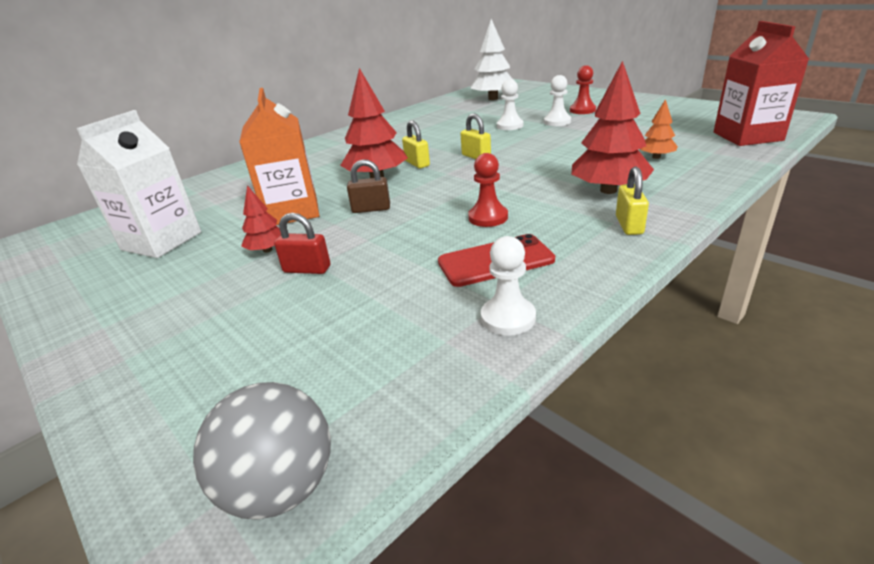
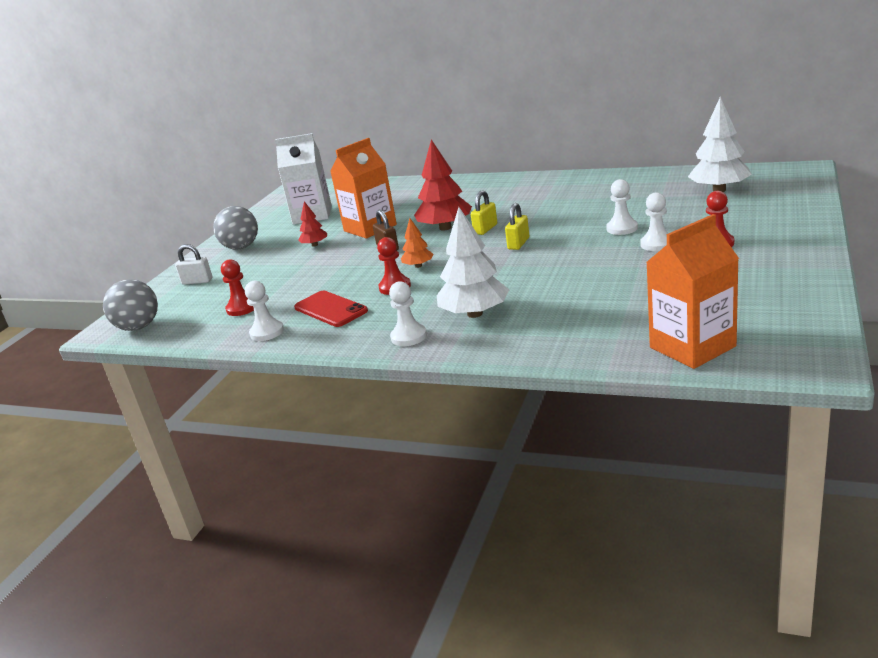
camera: 65 degrees right, 5 degrees down
red padlock [274,213,330,274] -> none
red tree [571,61,654,194] -> white tree [437,207,509,318]
yellow padlock [616,167,649,235] -> white pawn [389,281,427,346]
orange tree [640,99,678,159] -> orange tree moved to [401,218,434,268]
red carton [714,21,809,146] -> orange carton [646,214,739,369]
none -> white padlock [175,244,212,285]
none -> grey ball [213,206,258,250]
none -> red pawn [221,259,254,316]

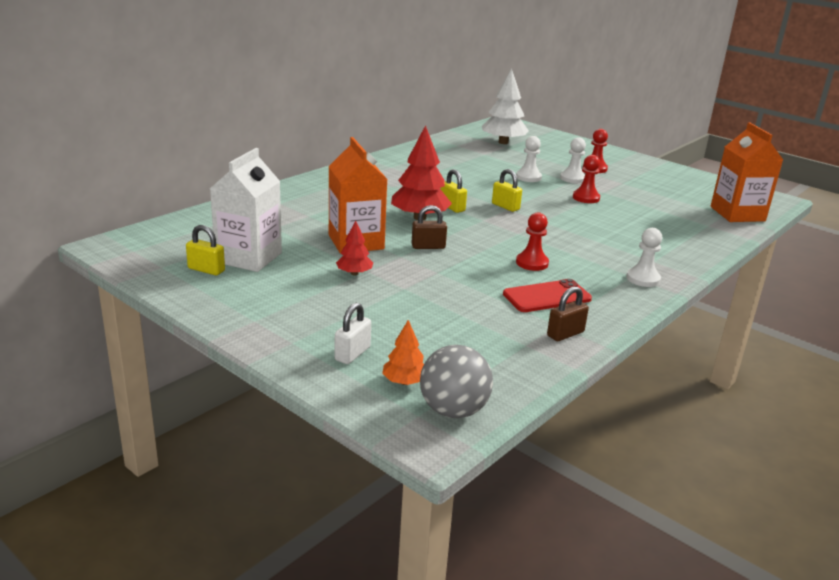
camera: 75 degrees left, 0 degrees up
grey ball [213,206,258,250] -> none
red pawn [221,259,254,316] -> red pawn moved to [573,155,600,203]
white pawn [245,281,284,341] -> brown padlock [547,286,589,341]
orange tree [401,218,434,268] -> orange tree moved to [382,320,424,385]
white tree [437,207,509,318] -> none
none -> yellow padlock [186,225,225,275]

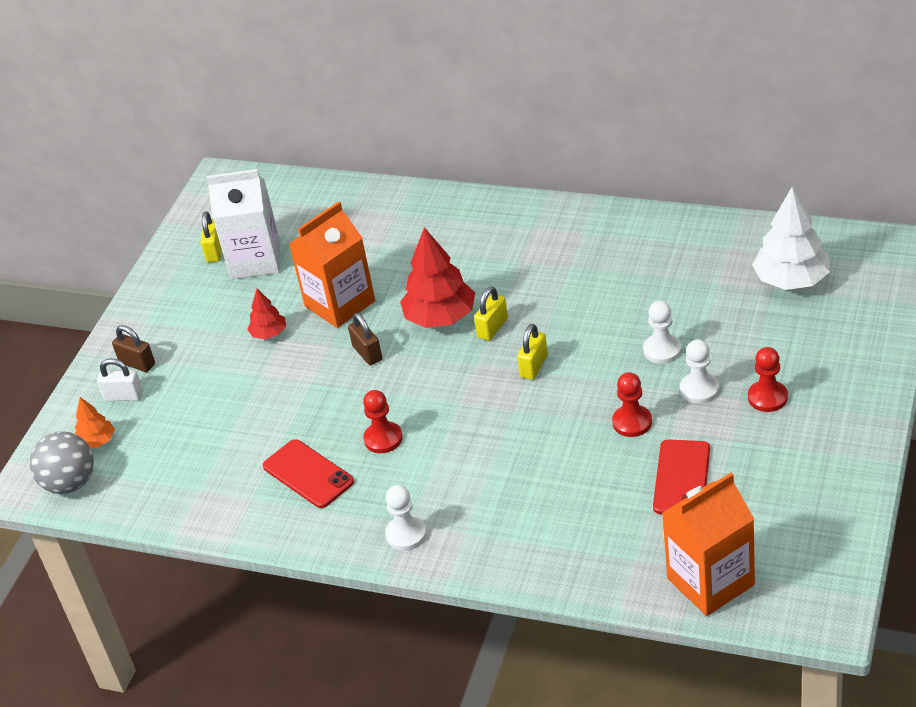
camera: 75 degrees right, 15 degrees up
brown padlock [547,286,589,341] -> brown padlock moved to [112,325,155,372]
none -> red phone [653,440,710,514]

